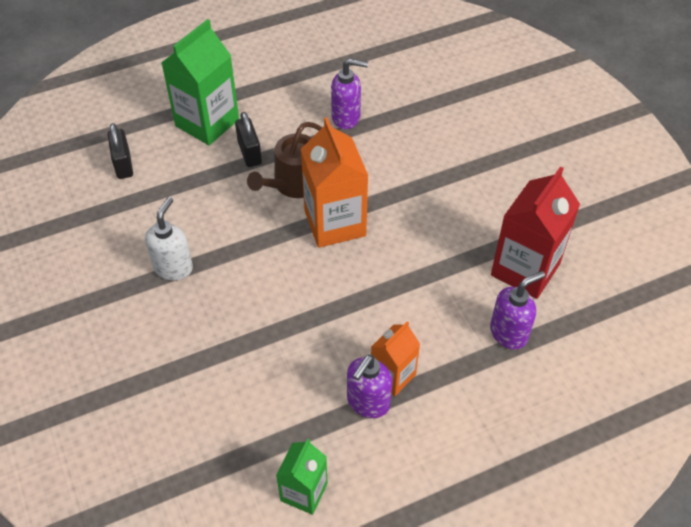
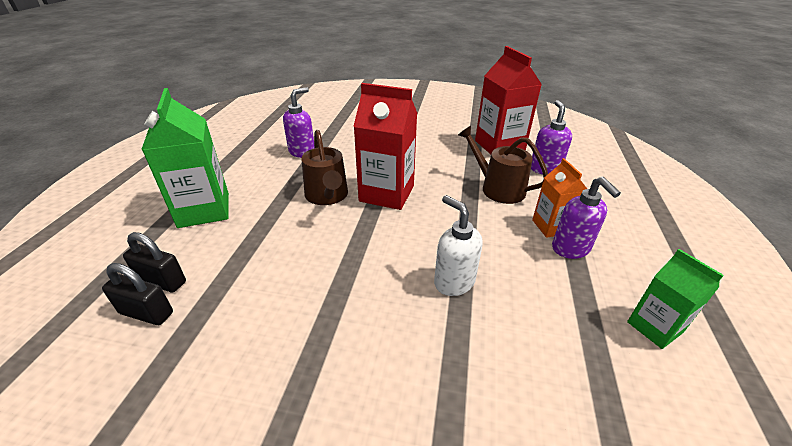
camera: 55 degrees left, 15 degrees down
white soap dispenser [145,197,193,281] -> white soap dispenser moved to [434,195,483,296]
black padlock [235,112,262,167] -> black padlock moved to [102,263,173,325]
orange carton [301,117,368,248] -> red carton [353,83,417,210]
none -> brown watering can [458,126,548,204]

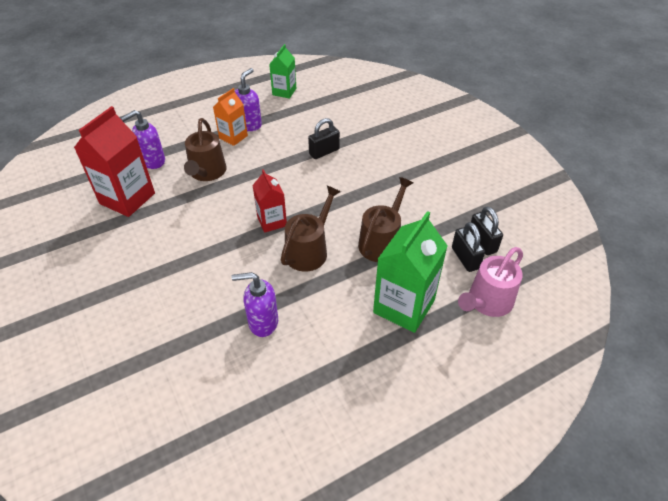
camera: 130 degrees left, 10 degrees up
red carton [353,83,417,210] -> red carton [252,169,287,233], size x0.59
white soap dispenser [434,195,483,296] -> black padlock [308,118,340,159]
none -> brown watering can [358,177,413,262]
none -> pink watering can [458,247,523,317]

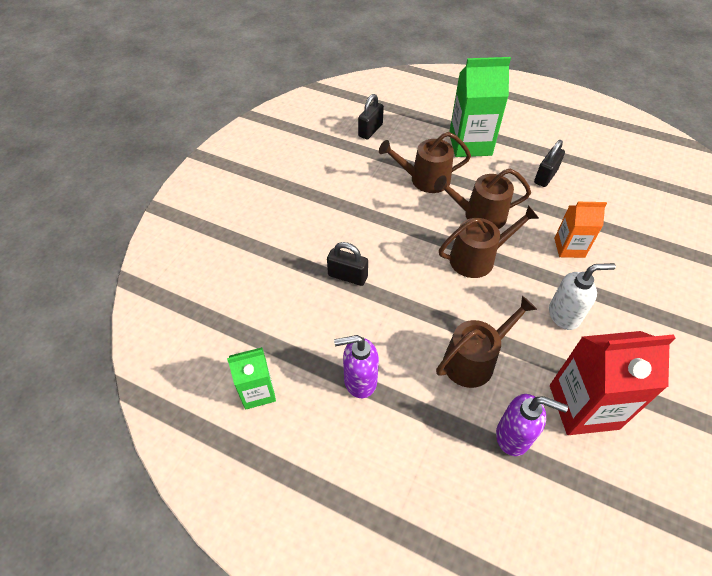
camera: 125 degrees left, 5 degrees up
orange carton [213,88,248,146] -> orange carton moved to [554,202,607,258]
purple soap dispenser [232,272,278,337] -> none
red carton [252,169,287,233] -> brown watering can [439,205,539,278]
black padlock [452,222,485,272] -> black padlock moved to [534,140,565,187]
pink watering can [458,247,523,317] -> none
none -> white soap dispenser [549,263,616,330]

